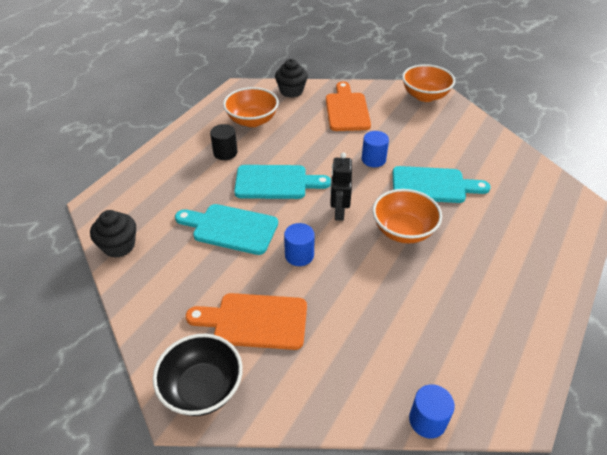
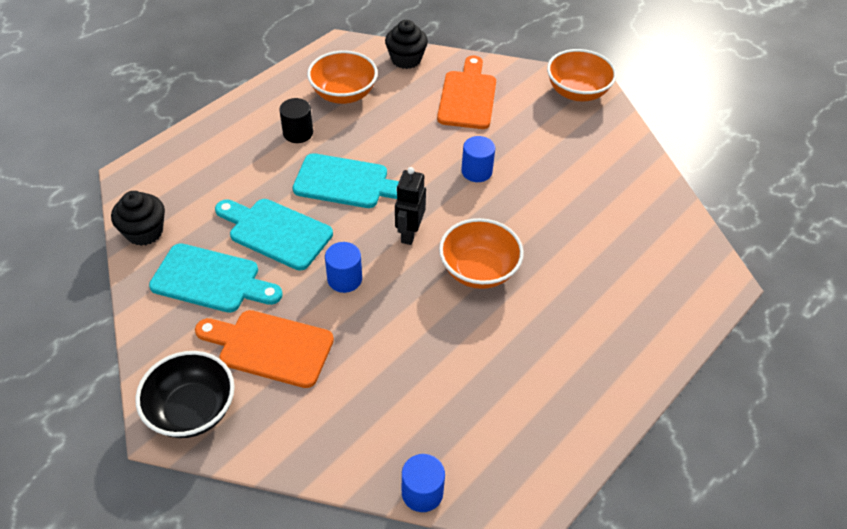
camera: 10 degrees right, 5 degrees up
turquoise cutting board [392,166,491,203] -> turquoise cutting board moved to [149,243,283,313]

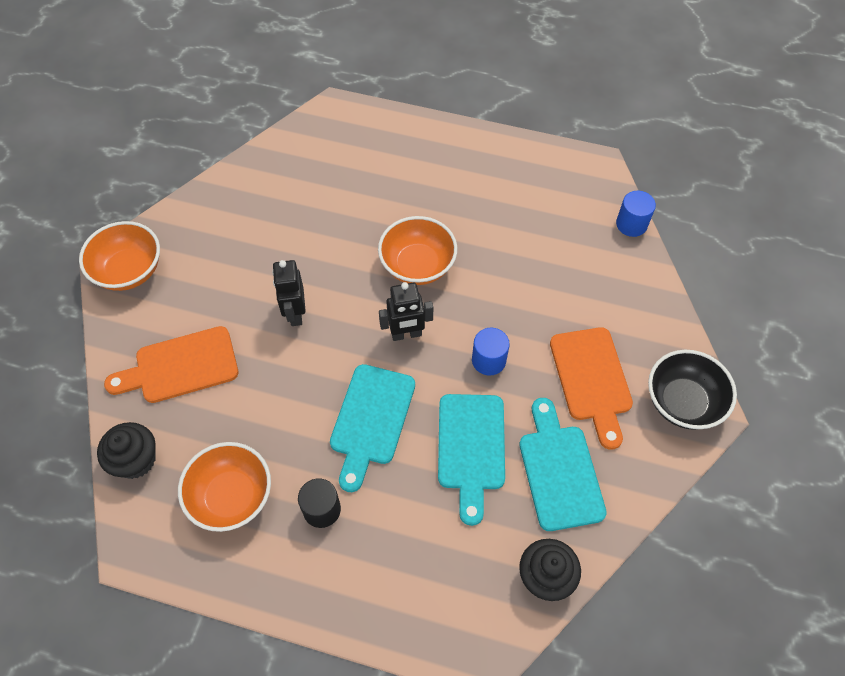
camera: 115 degrees left, 10 degrees up
turquoise cutting board [293,153,399,208] -> turquoise cutting board turned 150 degrees counterclockwise [330,364,415,492]
blue cylinder [461,136,495,182] -> black robot [272,260,306,326]

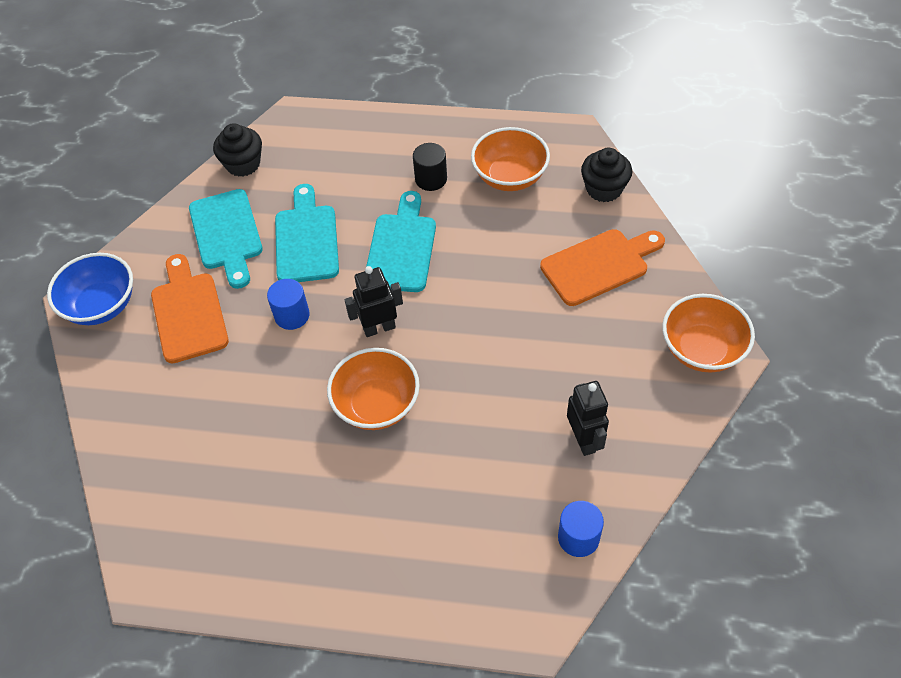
camera: 175 degrees right, 5 degrees down
black robot [272,260,306,326] -> black robot moved to [567,381,609,456]
blue cylinder [616,191,656,237] -> blue cylinder moved to [558,501,604,557]
black bowl [648,350,737,430] -> blue bowl [47,253,133,325]

